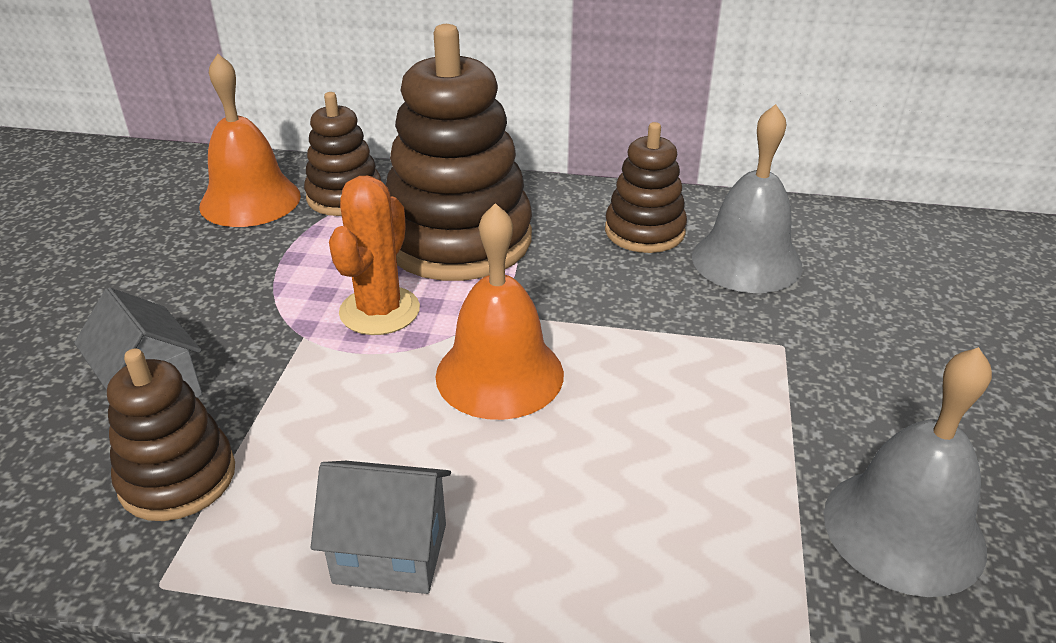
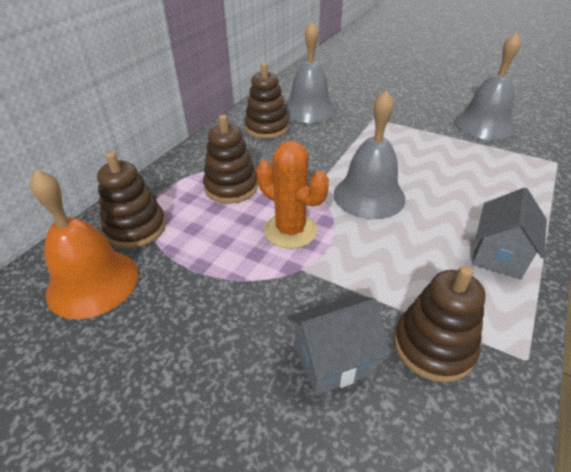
camera: 70 degrees left, 5 degrees up
brown stacking toy [386,24,532,281] -> brown stacking toy [203,115,258,204], size x0.55
orange bell [435,203,564,420] -> grey bell [334,90,405,219]

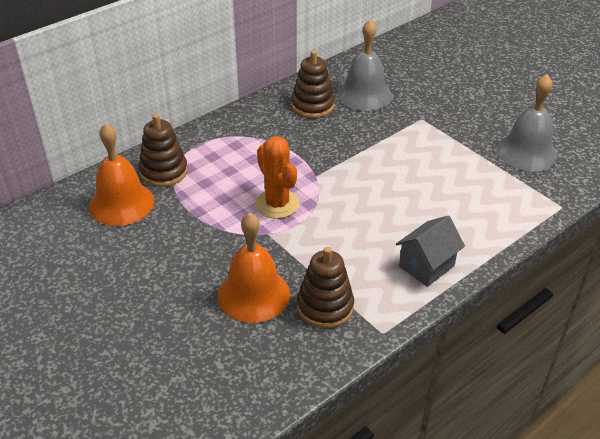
camera: 20 degrees right, 0 degrees up
brown stacking toy [203,115,258,204] -> none
grey house [287,295,391,396] -> orange bell [218,213,290,323]
grey bell [334,90,405,219] -> none

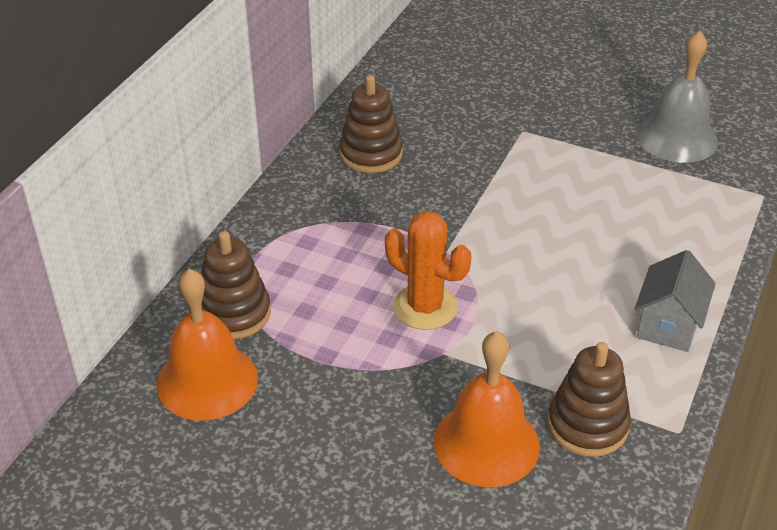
camera: 25 degrees left, 0 degrees up
grey bell [337,19,392,111] -> none

